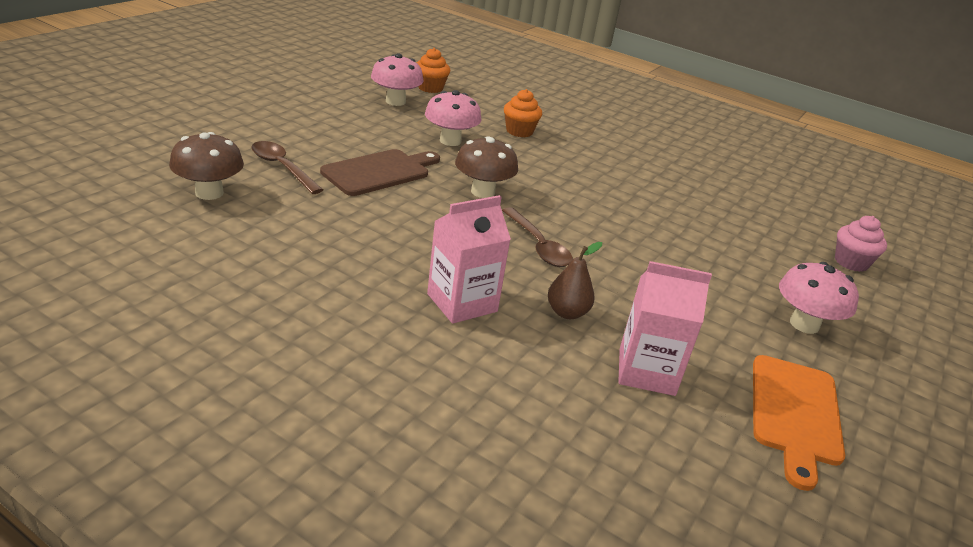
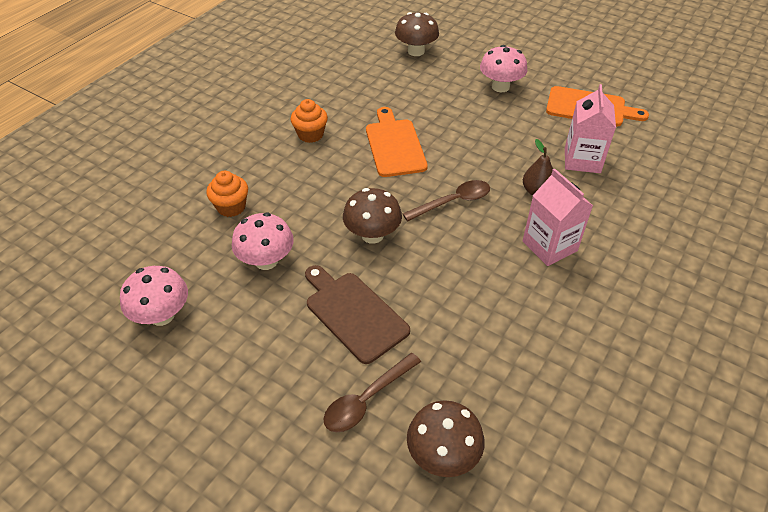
camera: 85 degrees left, 15 degrees up
orange cupcake [417,48,450,93] -> orange cupcake moved to [291,99,328,143]
pink cupcake [835,216,887,272] -> brown mushroom [395,12,439,56]
none -> orange cutting board [366,107,428,177]

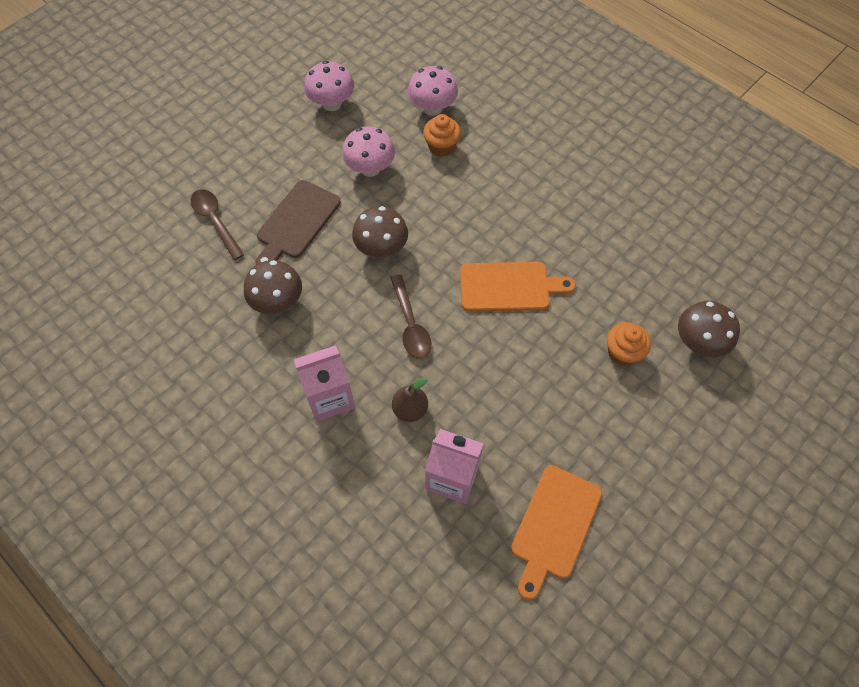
camera: 100 degrees right, 15 degrees up
orange cupcake [291,99,328,143] -> orange cupcake moved to [607,322,651,366]
brown cutting board [305,265,410,364] -> brown cutting board turned 150 degrees clockwise [255,180,341,265]
brown mushroom [407,400,485,477] -> brown mushroom moved to [244,260,302,314]
pink mushroom [480,45,527,92] -> pink mushroom moved to [408,66,458,116]

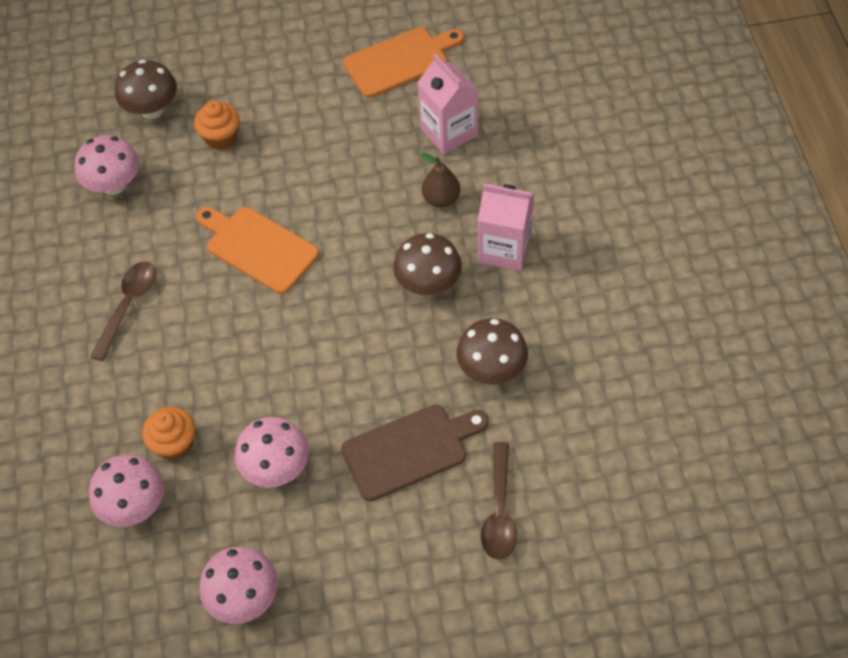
camera: 140 degrees left, 5 degrees down
brown mushroom [352,206,408,258] -> brown mushroom moved to [393,233,462,295]
brown spoon [391,275,431,358] -> brown spoon moved to [90,261,156,361]
none -> pink mushroom [74,135,139,195]

